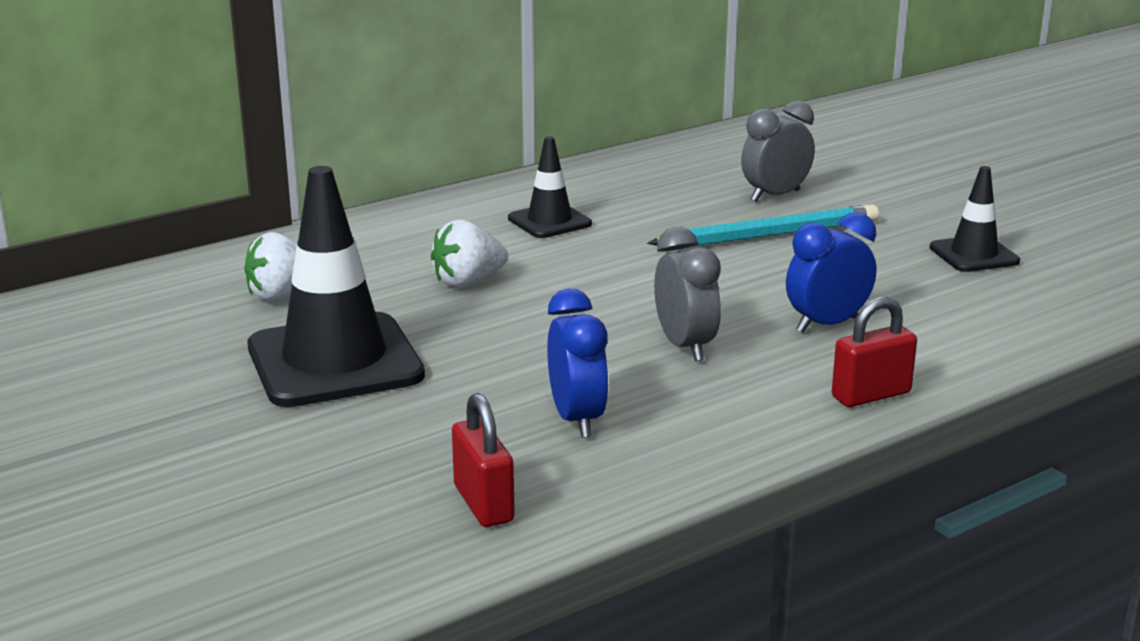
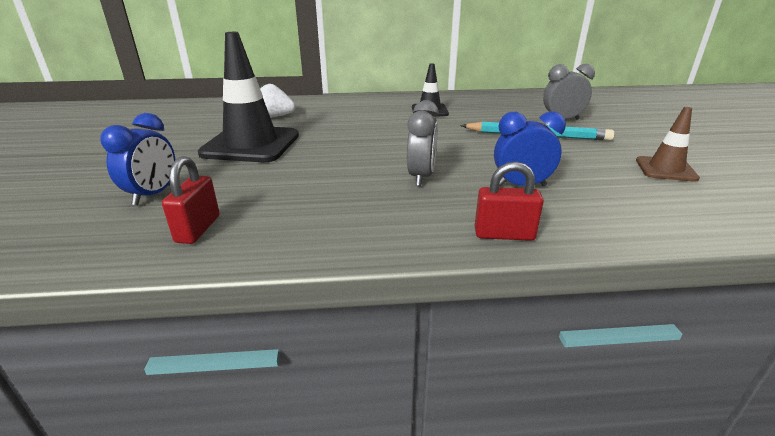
camera: 30 degrees right, 5 degrees up
white strawberry [431,219,508,288] -> none
blue clock [547,289,609,438] -> blue clock moved to [100,113,175,205]
black traffic cone [929,166,1020,272] -> brown traffic cone [636,107,700,182]

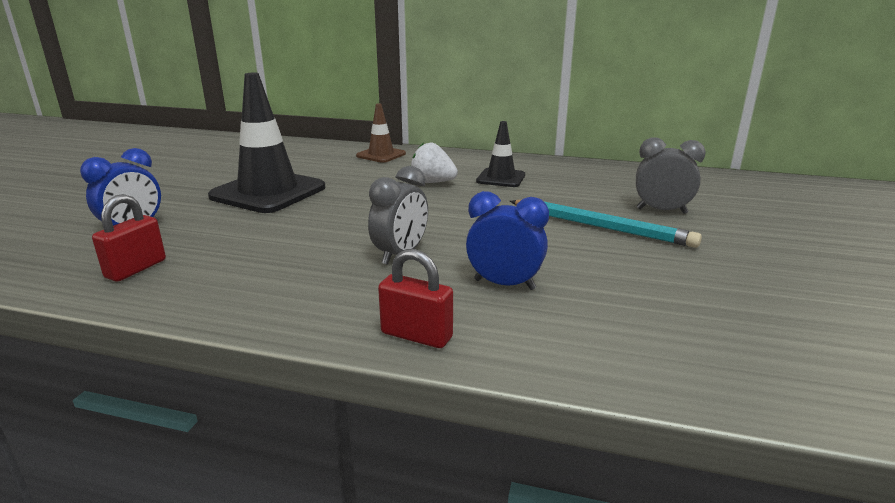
camera: 20 degrees right, 5 degrees down
white strawberry [260,84,296,118] -> white strawberry moved to [411,143,458,183]
brown traffic cone [636,107,700,182] -> brown traffic cone moved to [356,103,406,163]

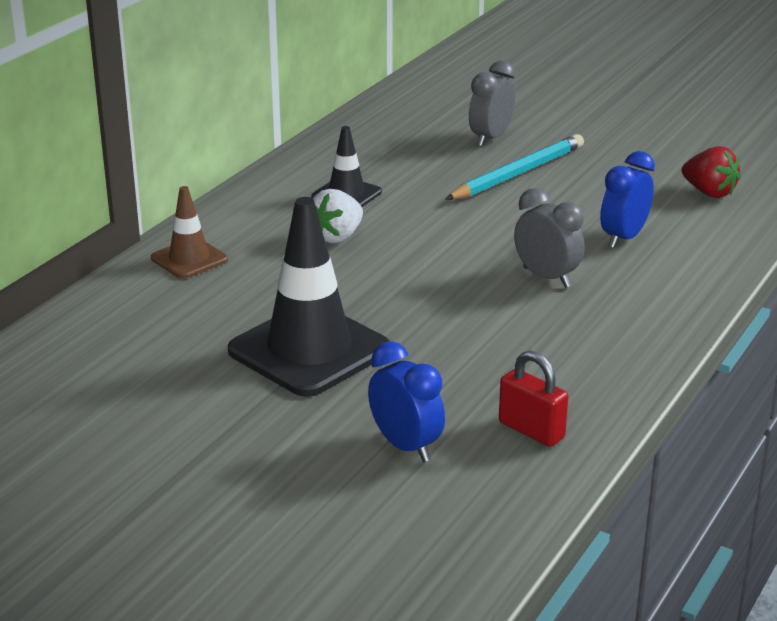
camera: 75 degrees left, 5 degrees up
red padlock [378,249,453,348] -> none
none -> red strawberry [682,146,741,198]

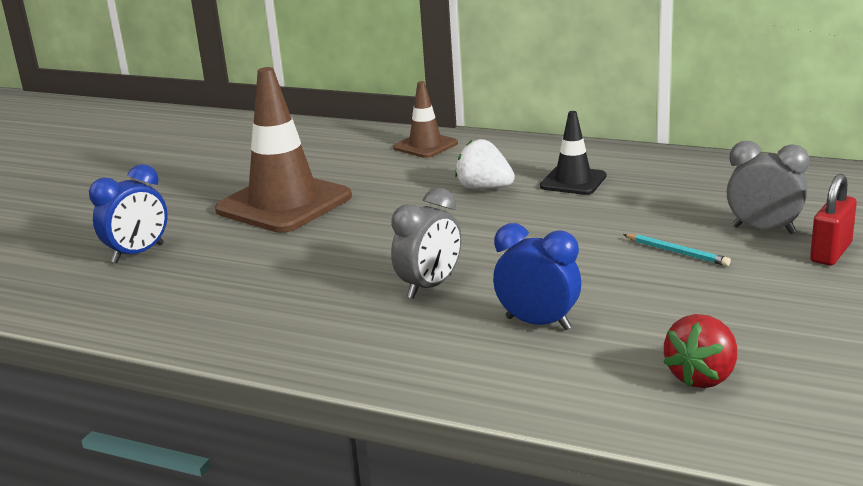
camera: 85 degrees right, 5 degrees down
black traffic cone [228,197,390,397] -> brown traffic cone [215,67,352,233]
turquoise pencil [445,134,584,200] -> turquoise pencil [623,234,731,266], size x0.50
red padlock [499,351,568,447] -> red padlock moved to [810,174,857,265]

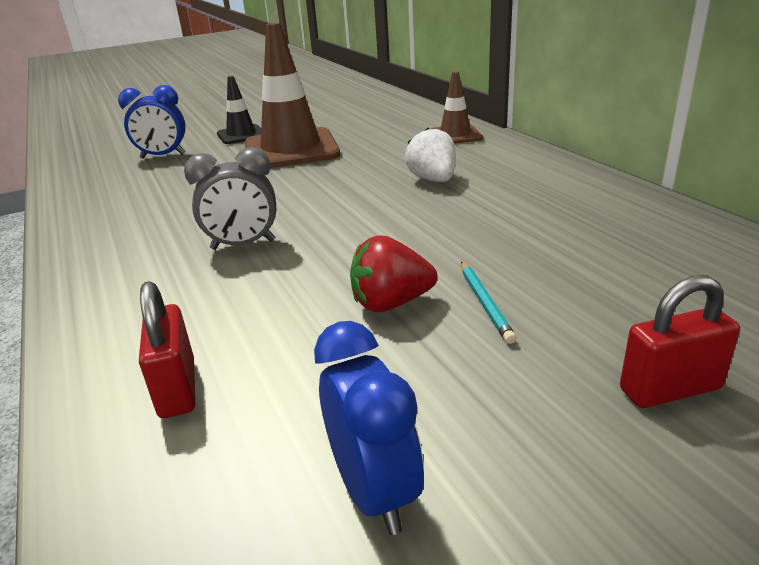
camera: 40 degrees right, 5 degrees up
blue clock [493,223,581,330] -> blue clock moved to [314,321,424,535]
black traffic cone [540,111,606,195] -> black traffic cone moved to [217,76,261,144]
red strawberry [663,314,737,388] -> red strawberry moved to [350,235,438,312]
grey clock [727,141,809,234] -> none
none -> red padlock [139,281,195,418]

